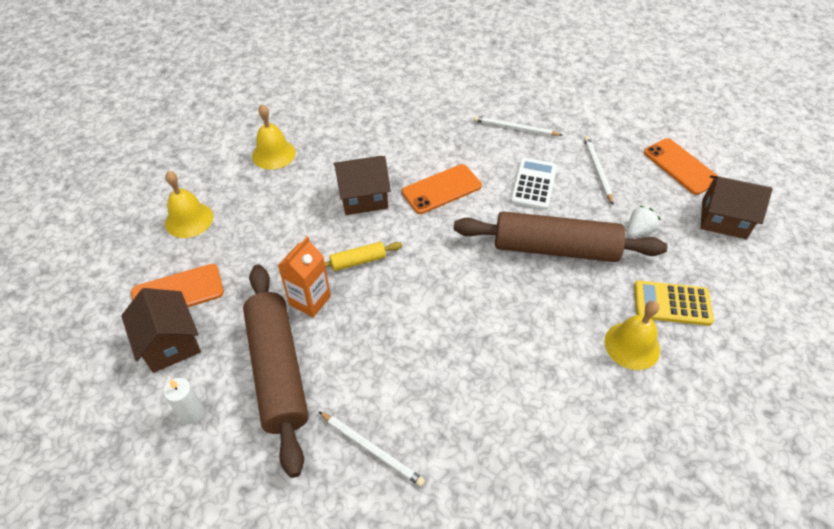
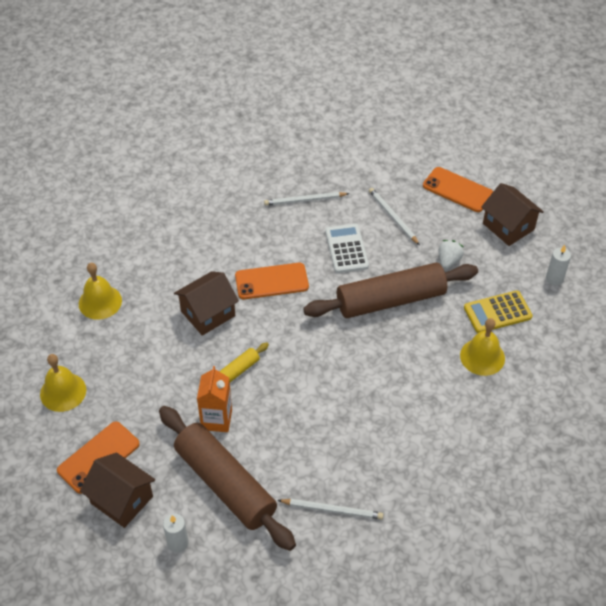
camera: 25 degrees left, 0 degrees up
orange phone [402,164,482,214] -> orange phone turned 45 degrees clockwise [235,263,309,299]
brown house [700,175,773,239] -> brown house turned 60 degrees clockwise [481,183,544,246]
none -> white candle [546,245,571,285]

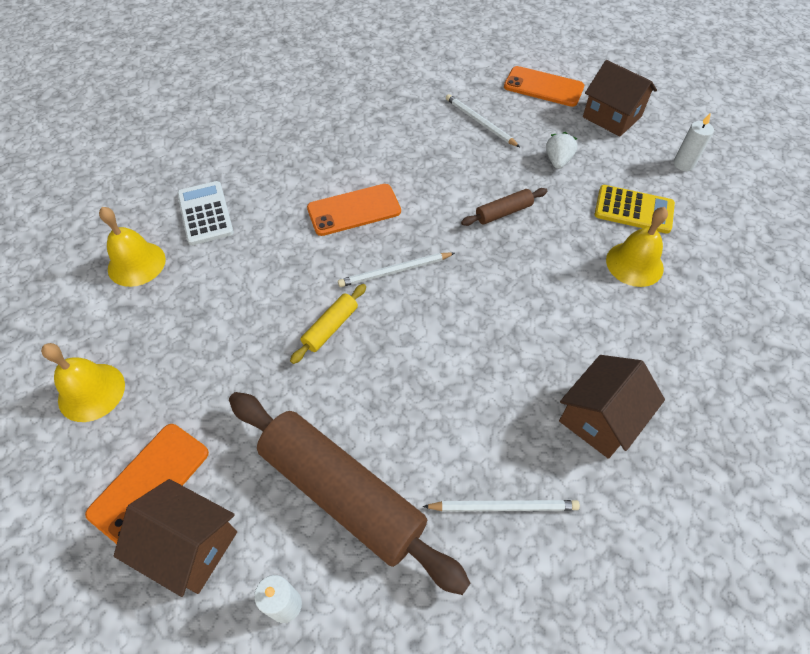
camera: 10 degrees left, 5 degrees up
brown house [174,271,239,336] -> brown house moved to [559,355,665,459]
orange carton [197,366,232,432] -> none
white pencil [264,192,350,205] -> white pencil moved to [338,252,455,287]
brown rolling pin [303,263,478,318] -> brown rolling pin [461,188,547,226], size x0.44
white calculator [325,224,369,273] -> white calculator moved to [177,181,234,245]
yellow calculator [464,290,533,333] -> yellow calculator turned 135 degrees counterclockwise [594,185,675,234]

